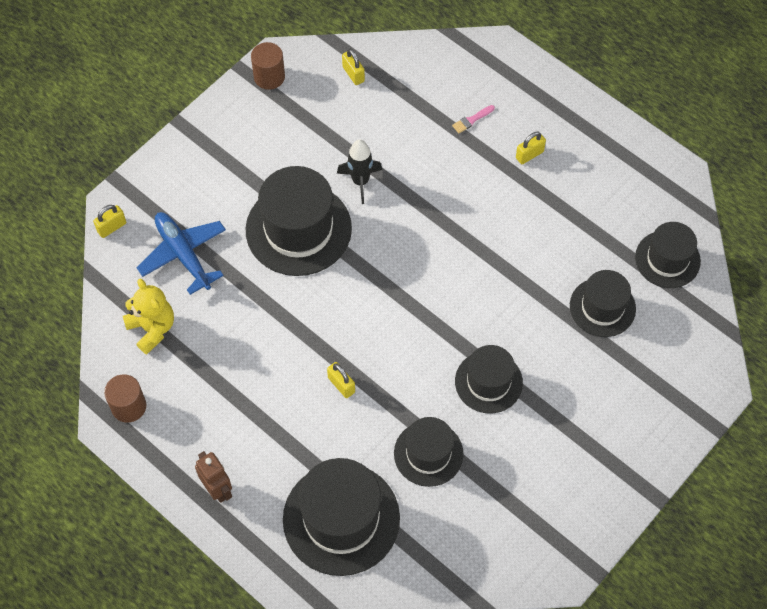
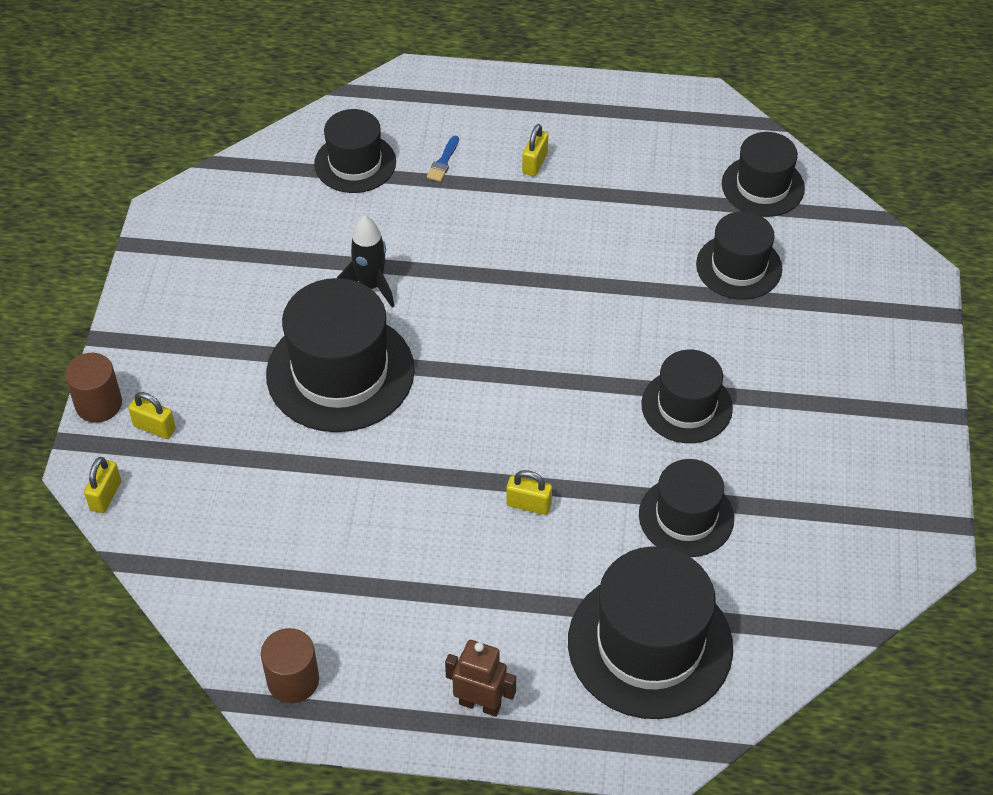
camera: 35 degrees left, 10 degrees down
yellow teddy bear [123,279,174,354] -> none
blue plane [136,212,226,295] -> none
brown cylinder [251,42,285,90] -> brown cylinder moved to [65,353,122,423]
yellow padlock [342,49,365,85] -> yellow padlock moved to [128,392,176,439]
pink brush [452,105,495,133] -> blue brush [427,136,459,182]
none -> black hat [314,109,396,193]

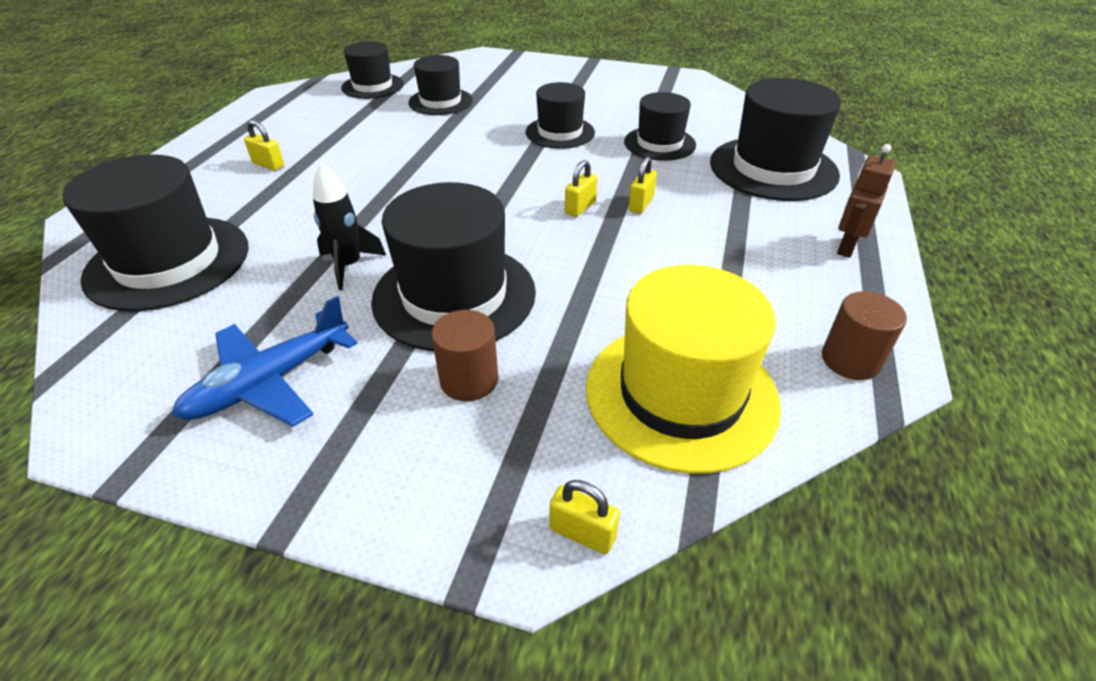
camera: 80 degrees left, 10 degrees down
brown cylinder [65,353,122,423] -> brown cylinder moved to [431,310,498,401]
yellow padlock [128,392,176,439] -> yellow padlock moved to [565,160,597,217]
black hat [314,109,396,193] -> black hat [62,155,249,311], size x1.65
blue brush [427,136,459,182] -> none
none -> blue plane [172,296,358,427]
none -> yellow hat [586,265,781,474]

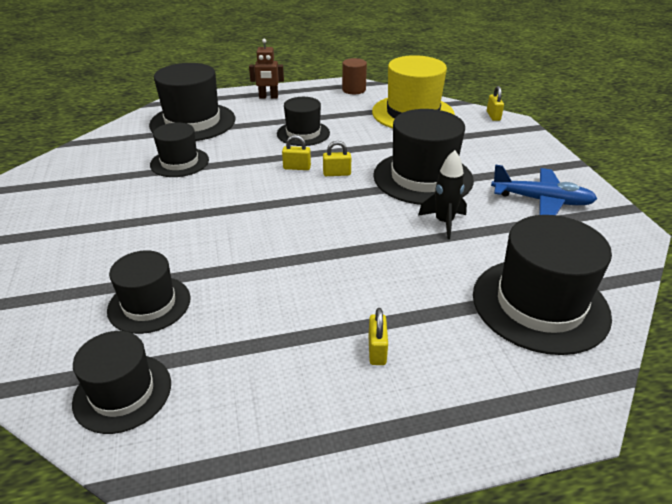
camera: 120 degrees left, 5 degrees down
brown cylinder [431,310,498,401] -> none
black hat [526,82,595,149] -> black hat moved to [277,97,330,146]
yellow padlock [628,156,657,214] -> yellow padlock moved to [323,141,351,176]

